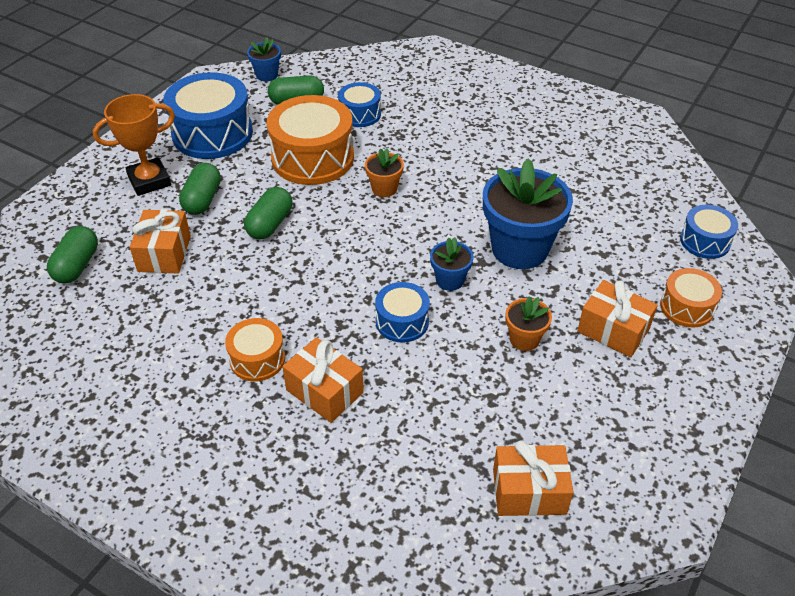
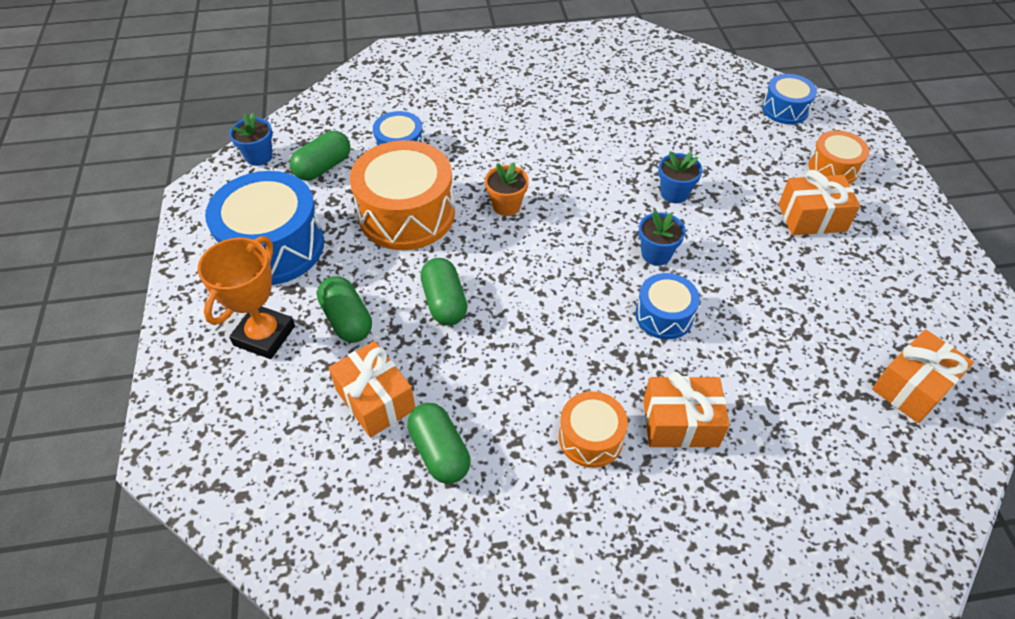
camera: 40 degrees left, 5 degrees up
green capsule [47,226,98,283] -> green capsule moved to [407,403,470,484]
blue flower pot [483,159,573,269] -> blue flower pot [658,151,703,203], size x0.48
orange flower pot [505,296,552,351] -> none

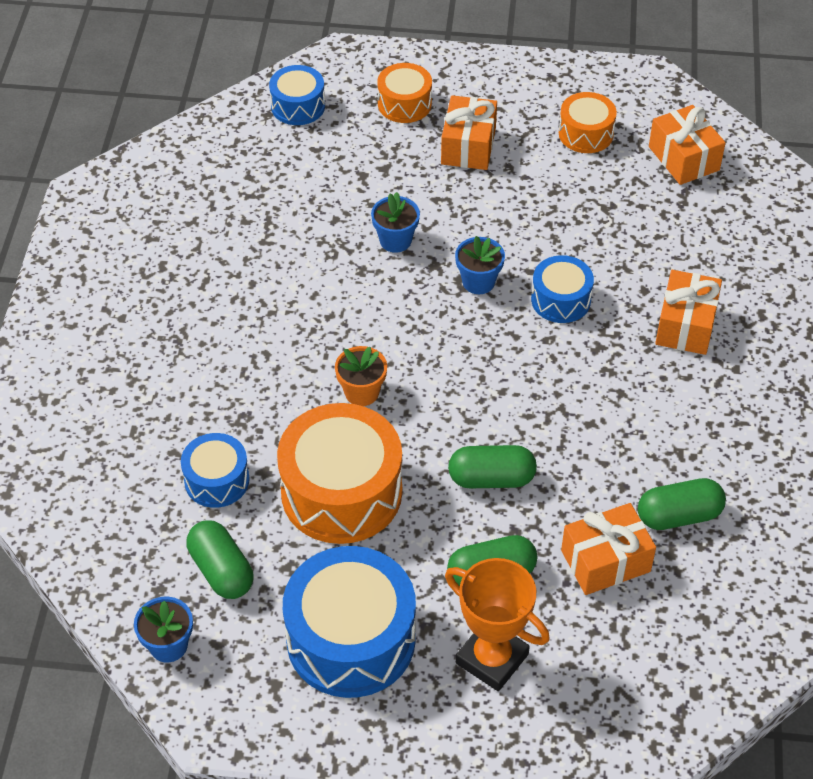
camera: 75 degrees left, 0 degrees up
orange drum [559,391,628,468] -> orange drum moved to [559,92,617,153]

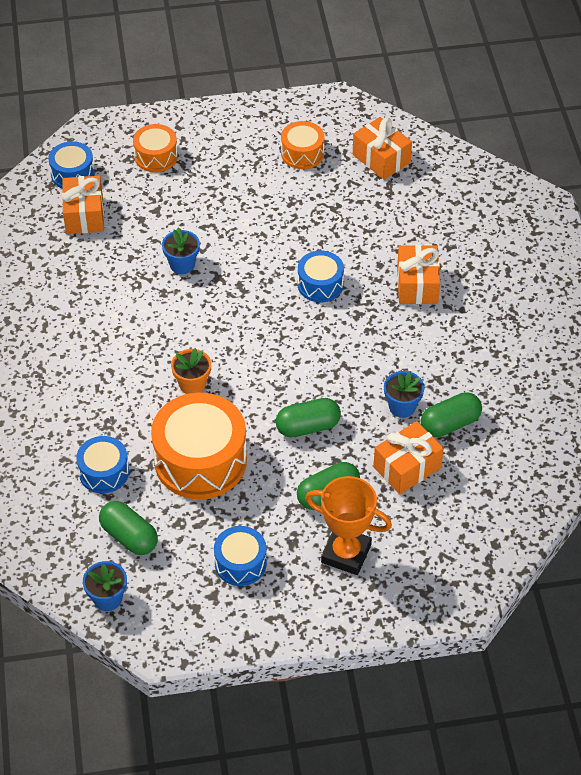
camera: 15 degrees left, 0 degrees up
blue drum [283,546,416,698] -> blue drum [214,526,267,586], size x0.54
orange gift [441,95,497,170] -> orange gift moved to [62,176,104,234]
blue flower pot [455,236,505,294] -> blue flower pot moved to [384,371,425,418]

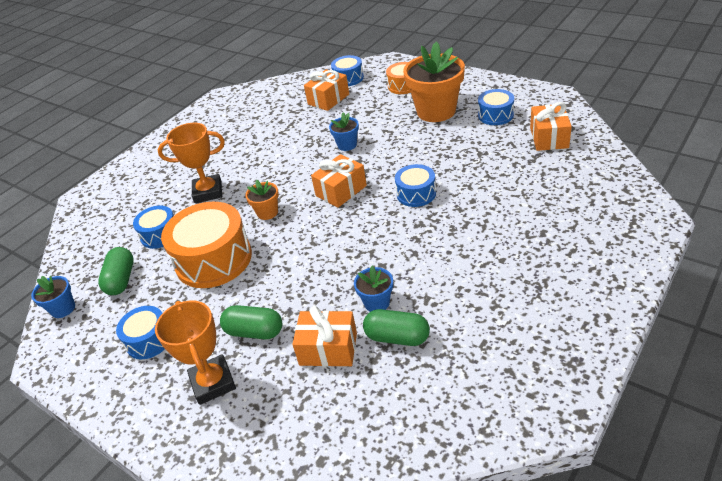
camera: 50 degrees right, 10 degrees down
green capsule [275,398,341,438] -> none
orange drum [281,121,325,169] -> blue drum [478,89,514,125]
orange gift [397,245,440,304] -> orange gift moved to [311,154,367,208]
none -> orange trophy [158,123,225,203]
none -> orange flower pot [403,41,465,122]

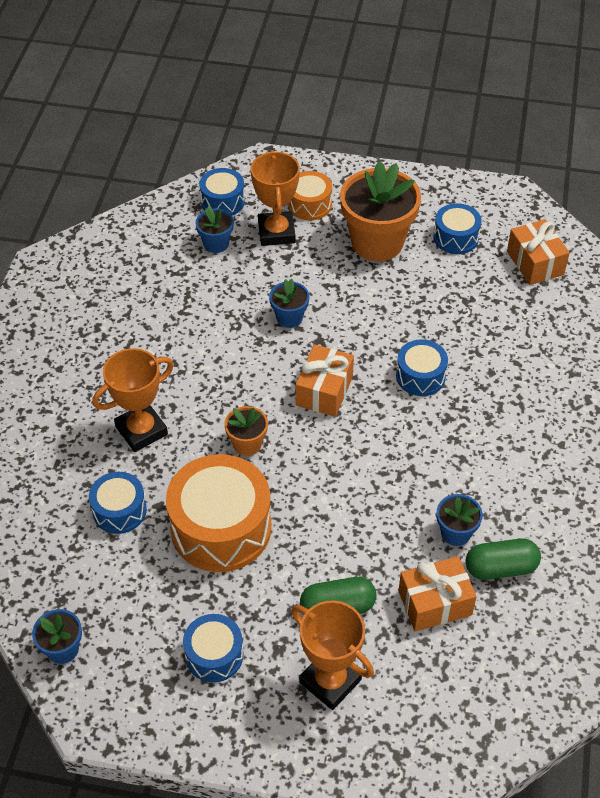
camera: 30 degrees left, 10 degrees up
green capsule [98,247,134,295] -> none
orange gift [304,69,349,111] -> blue flower pot [195,206,234,253]
none -> orange trophy [251,150,300,246]

